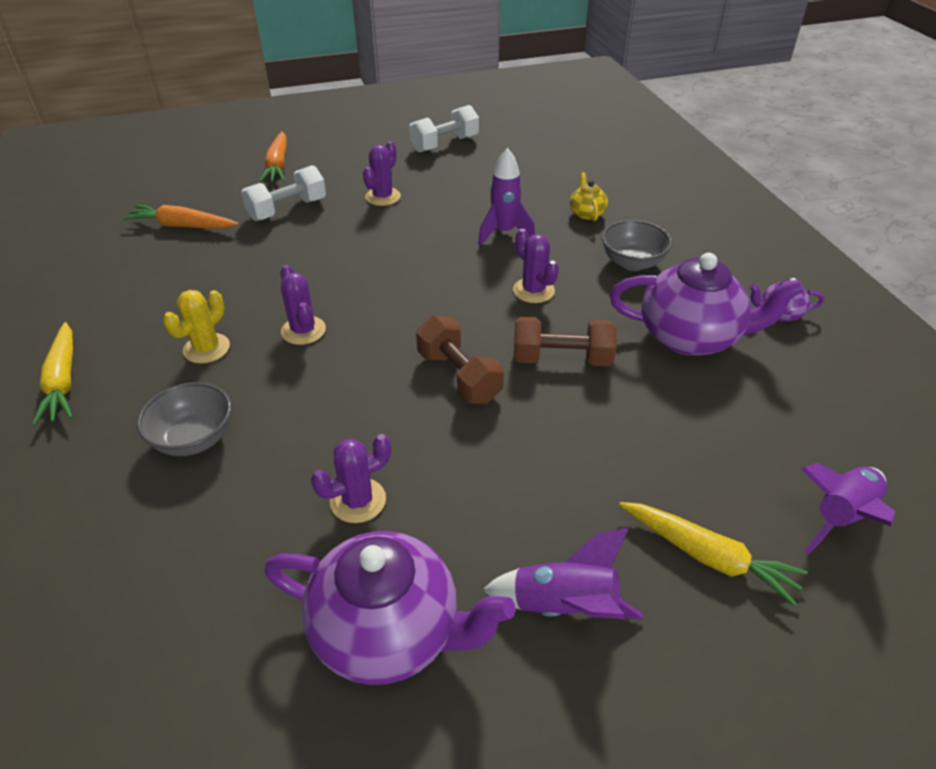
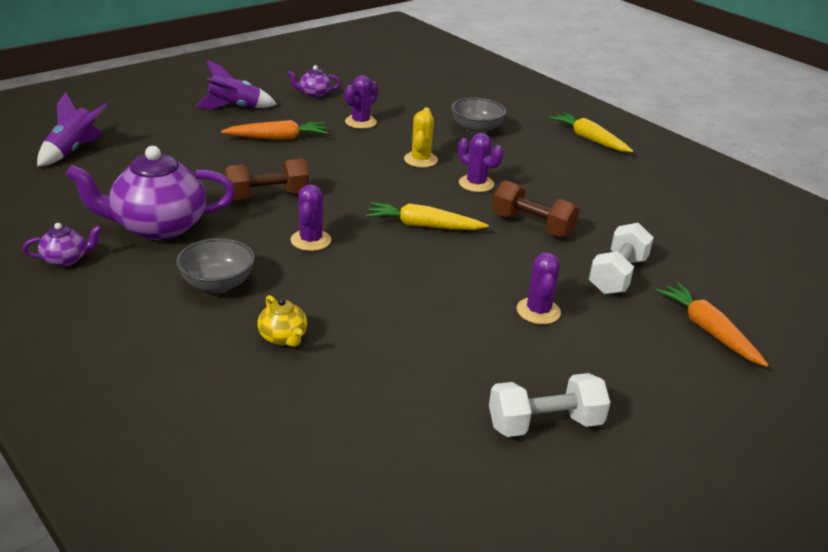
camera: 155 degrees right, 10 degrees down
orange carrot [122,205,239,229] -> orange carrot moved to [221,120,328,140]
yellow cactus [163,290,230,364] -> yellow cactus moved to [404,107,438,168]
purple teapot [264,531,515,685] -> purple teapot [287,65,341,98], size x0.45
white dumbbell [409,105,479,152] -> white dumbbell turned 45 degrees clockwise [489,373,610,437]
brown dumbbell [416,315,504,404] -> brown dumbbell moved to [492,180,580,238]
purple rocket [478,148,535,245] -> none
purple cactus [513,229,559,303] -> purple cactus turned 60 degrees clockwise [291,184,331,251]
yellow carrot [619,502,807,606] -> yellow carrot moved to [366,202,489,230]

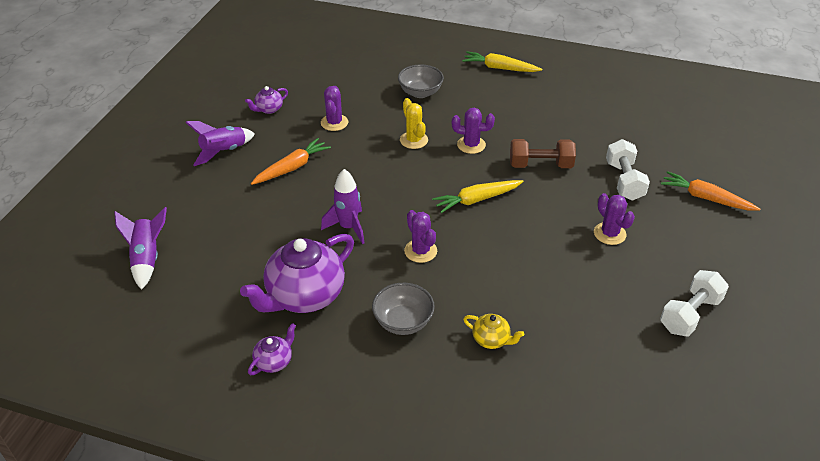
camera: 30 degrees left, 10 degrees up
brown dumbbell [224,159,309,201] -> purple rocket [321,169,364,244]

